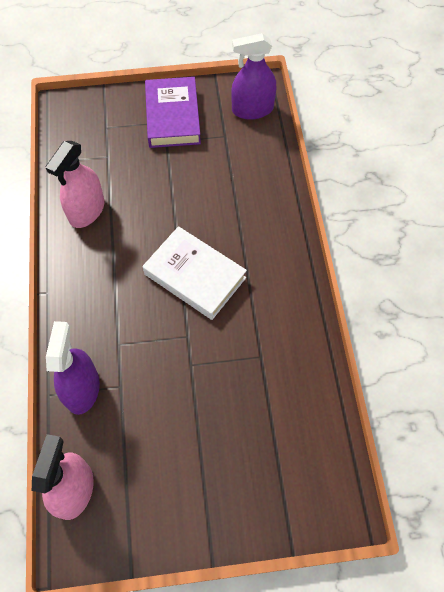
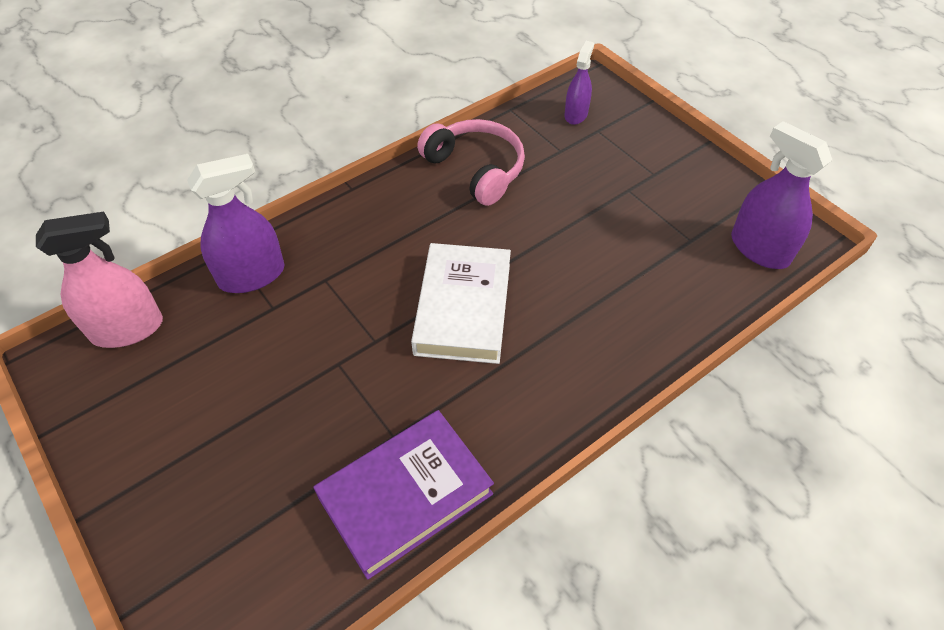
camera: 60 degrees right, 10 degrees down
pink spray bottle [45,141,104,228] -> pink headphones [417,119,525,206]
purple book [145,77,201,148] -> purple book moved to [313,410,494,580]
none -> purple spray bottle [564,41,594,125]

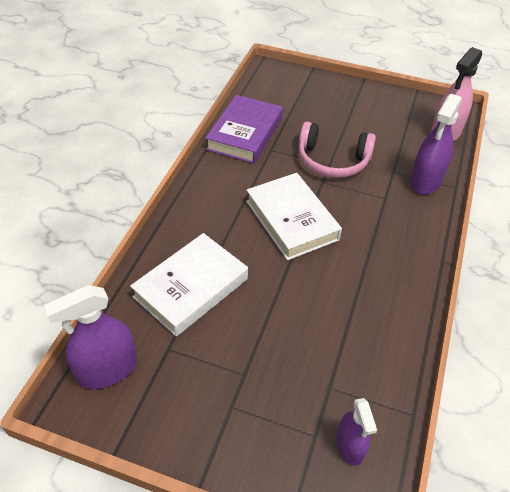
camera: 145 degrees right, 5 degrees down
pink headphones [417,119,525,206] -> pink headphones moved to [299,122,376,178]
purple spray bottle [731,121,832,269] -> purple spray bottle turned 135 degrees clockwise [44,285,137,389]
none -> white book [130,233,248,337]

